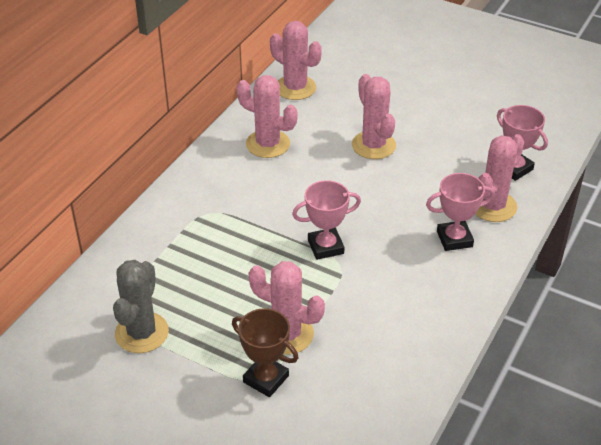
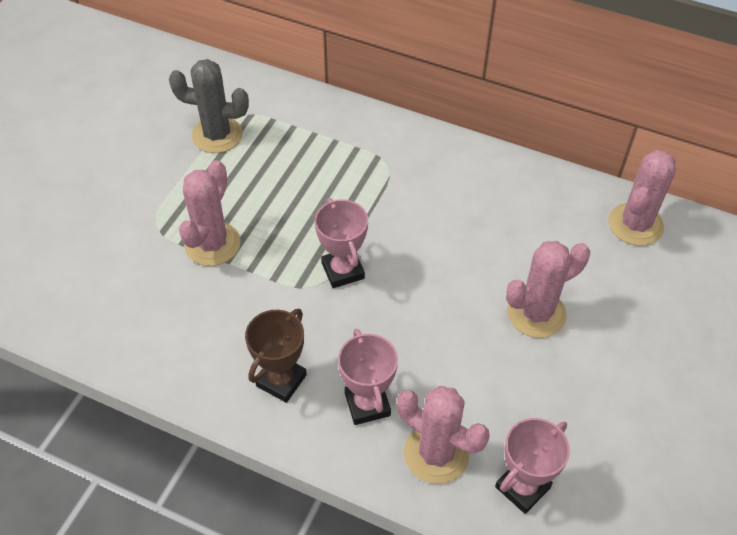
camera: 85 degrees right, 10 degrees up
brown trophy [232,308,299,397] -> brown trophy moved to [245,309,307,403]
pink cactus [237,75,297,158] -> none

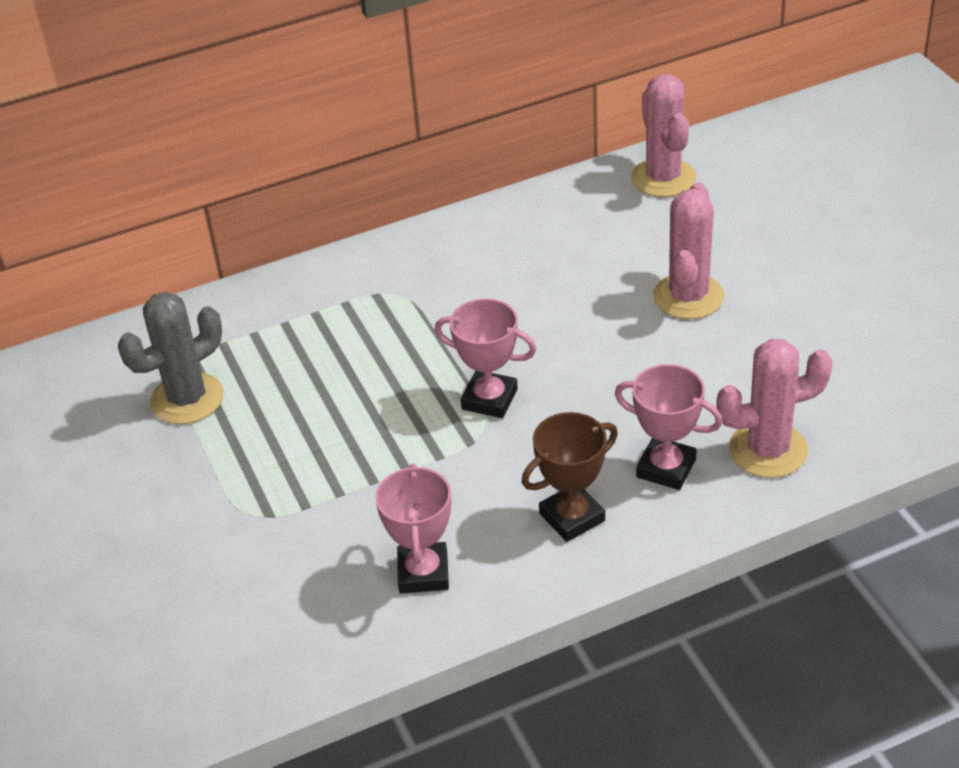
camera: 45 degrees left, 10 degrees down
pink cactus [179,160,241,266] -> none
brown trophy [245,309,307,403] -> brown trophy turned 75 degrees clockwise [522,412,618,542]
pink trophy [495,418,570,514] -> pink trophy moved to [375,464,451,593]

